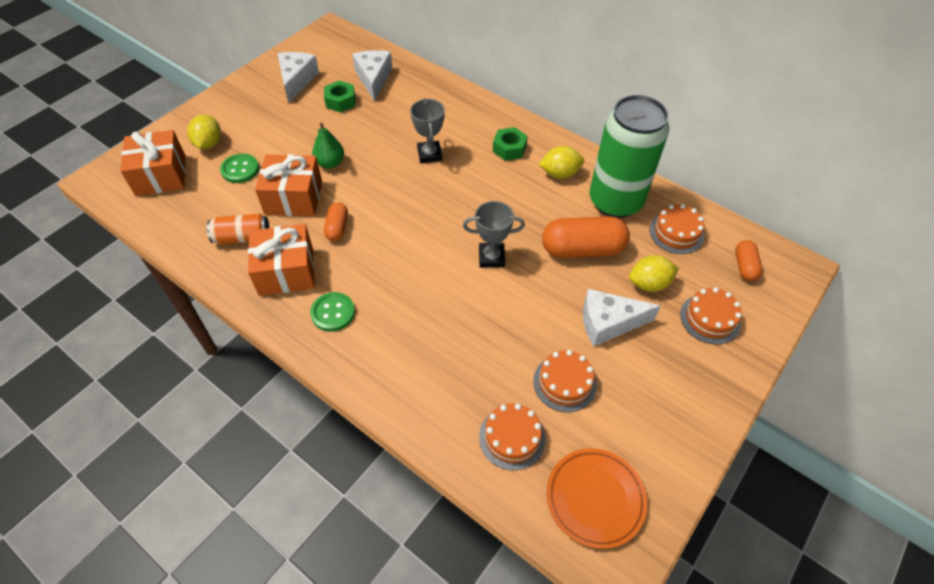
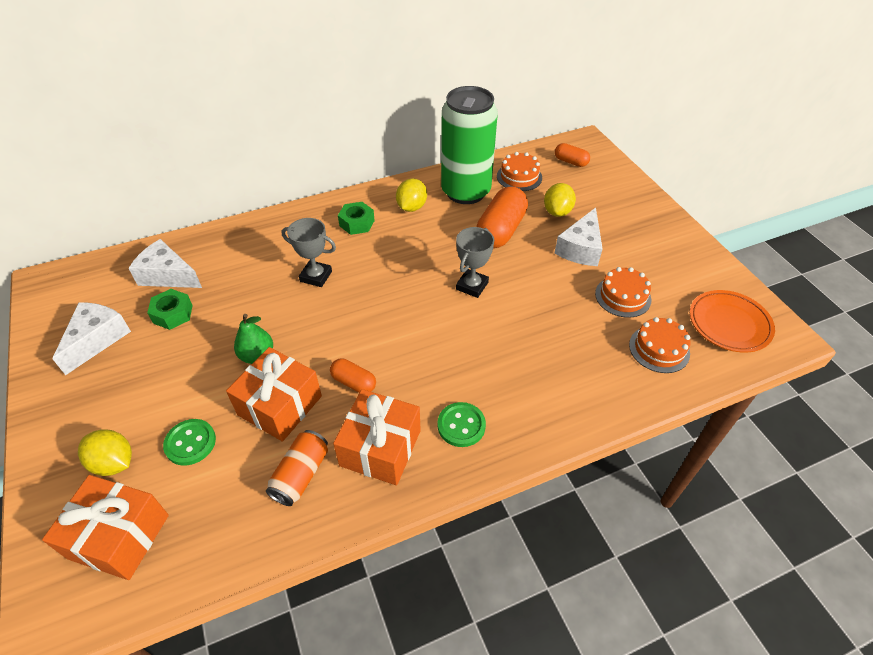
camera: 60 degrees left, 5 degrees down
white cheese [277,52,319,103] -> white cheese turned 75 degrees clockwise [52,302,131,375]
orange cake [680,287,742,345] -> none

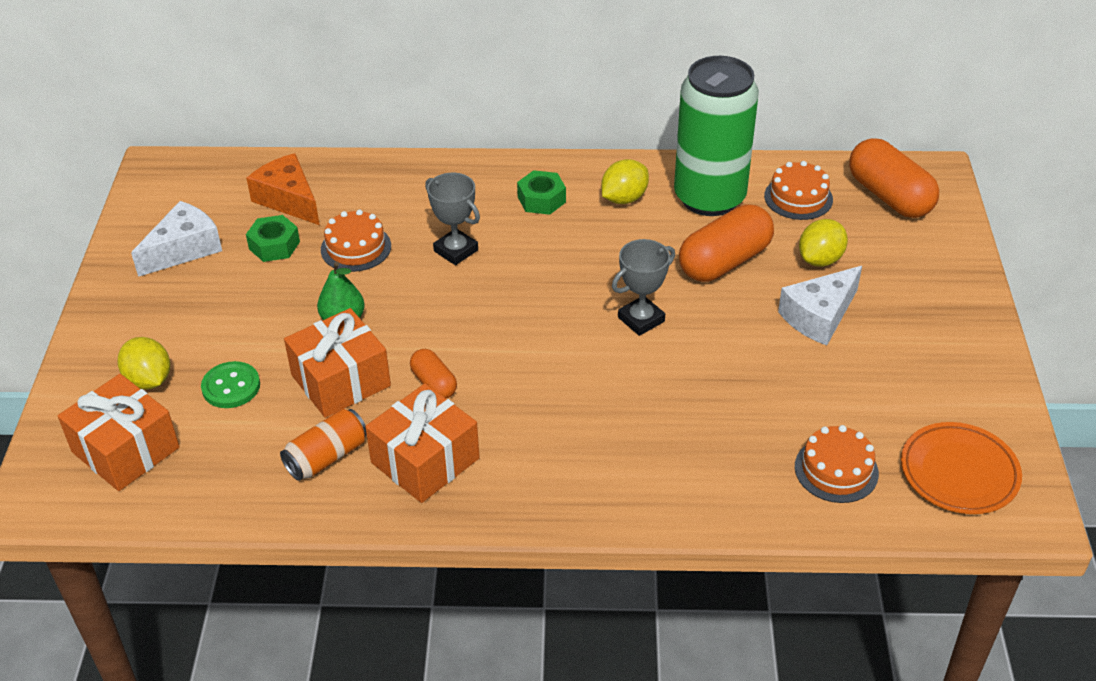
camera: 25 degrees right, 5 degrees down
white cheese [128,239,202,288] -> orange cheese [246,153,320,225]
green button [437,402,486,447] -> none
orange capsule [555,143,590,167] -> orange capsule [849,138,939,218], size x1.89
orange cake [595,267,651,318] -> orange cake moved to [321,209,391,272]

